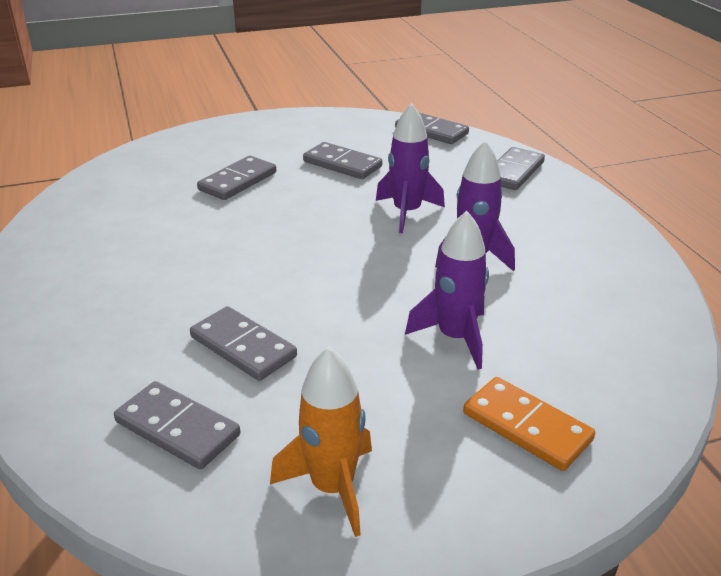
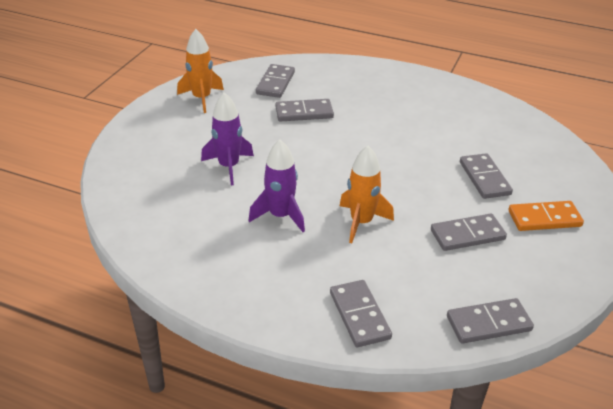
camera: 130 degrees right, 5 degrees up
grey domino [114,381,240,470] -> grey domino turned 60 degrees counterclockwise [256,64,295,98]
purple rocket [376,103,445,233] -> orange rocket [340,146,394,243]
orange domino [463,377,595,471] -> orange domino moved to [509,201,584,231]

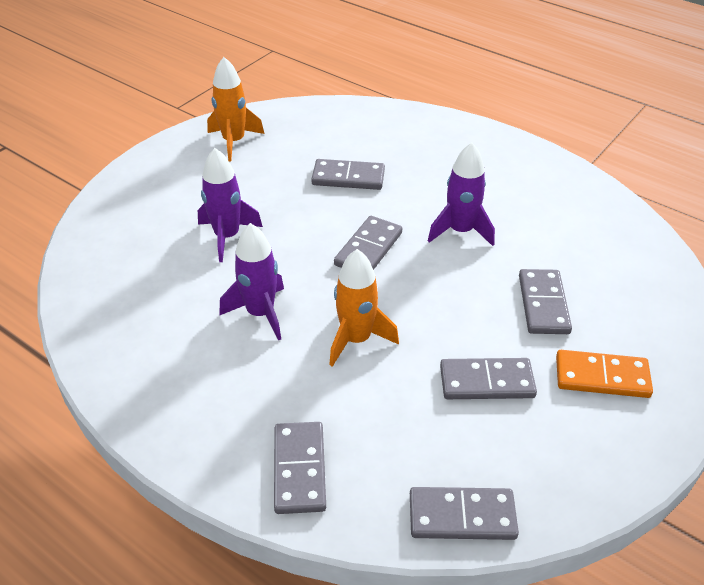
camera: 15 degrees right, 5 degrees up
grey domino [256,64,295,98] -> grey domino moved to [334,216,402,270]
none -> purple rocket [428,142,495,246]

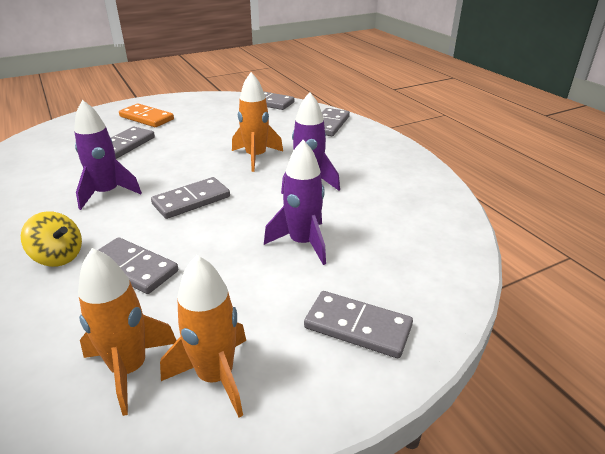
camera: 155 degrees left, 10 degrees down
grey domino [440,358,537,399] -> grey domino moved to [304,291,413,358]
none -> yellow spinning top [21,211,82,267]
none -> orange rocket [78,248,177,416]

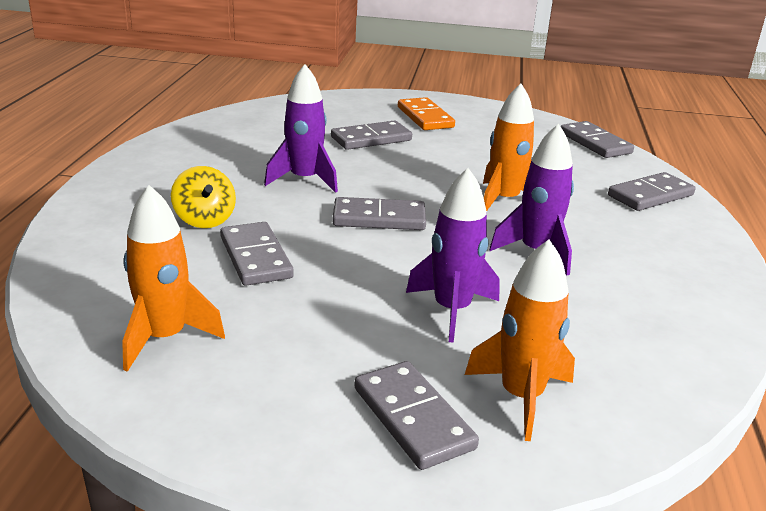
camera: 35 degrees right, 5 degrees down
orange rocket [160,255,246,418] -> orange rocket moved to [465,239,575,441]

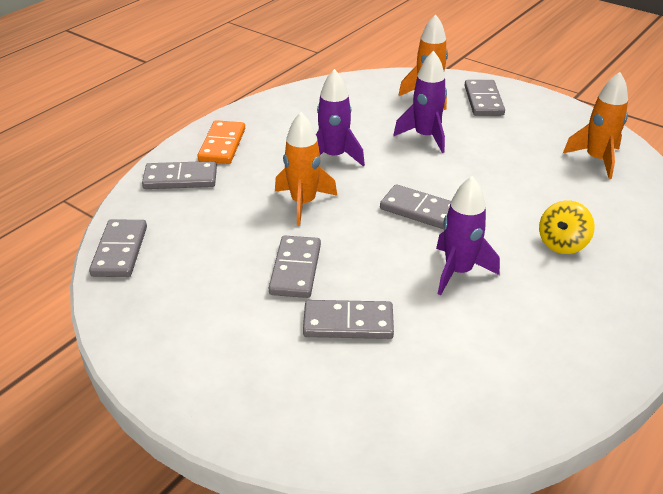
camera: 150 degrees left, 10 degrees up
yellow spinning top [171,166,236,228] -> yellow spinning top turned 150 degrees counterclockwise [539,200,595,254]
grey domino [220,222,294,286] -> grey domino moved to [269,235,321,298]
orange domino [398,97,455,130] -> orange domino moved to [197,120,245,164]

